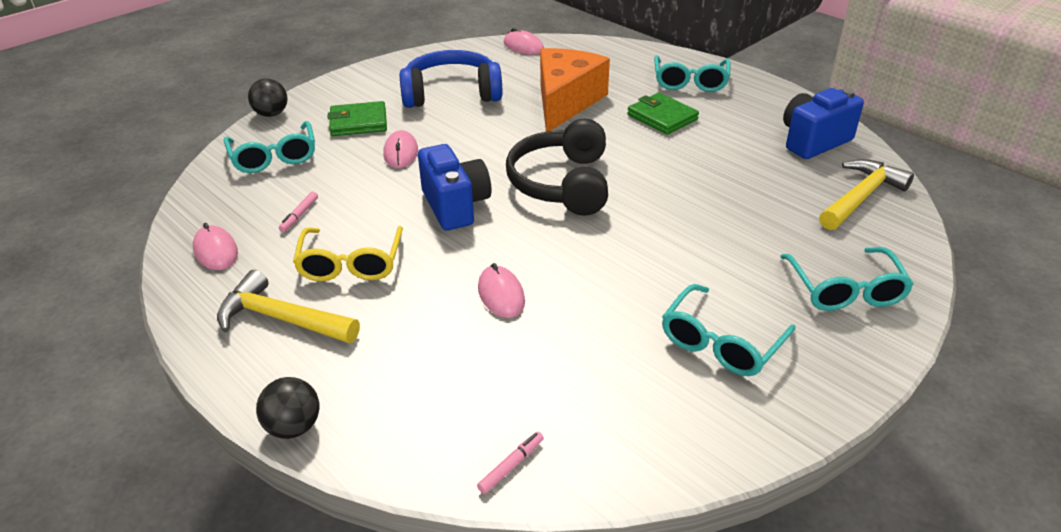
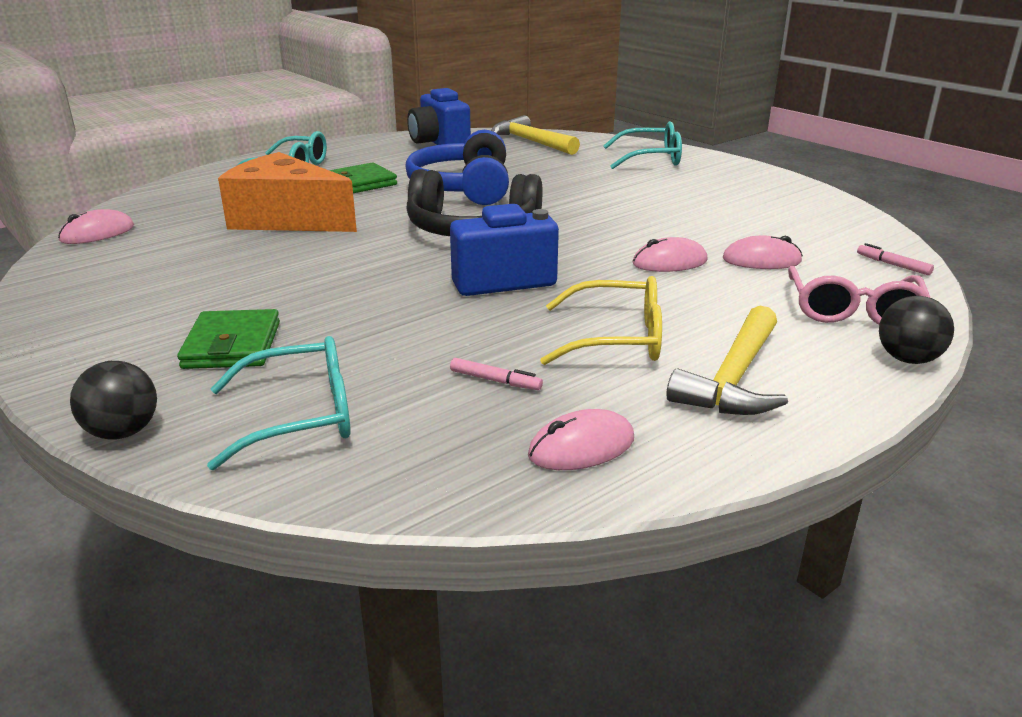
camera: 85 degrees left, 10 degrees down
pink mouse [383,130,418,168] -> pink mouse moved to [723,235,803,269]
blue headphones [400,50,502,108] -> blue headphones moved to [405,130,509,205]
turquoise glasses [662,284,796,376] -> none
none -> pink glasses [788,266,931,324]

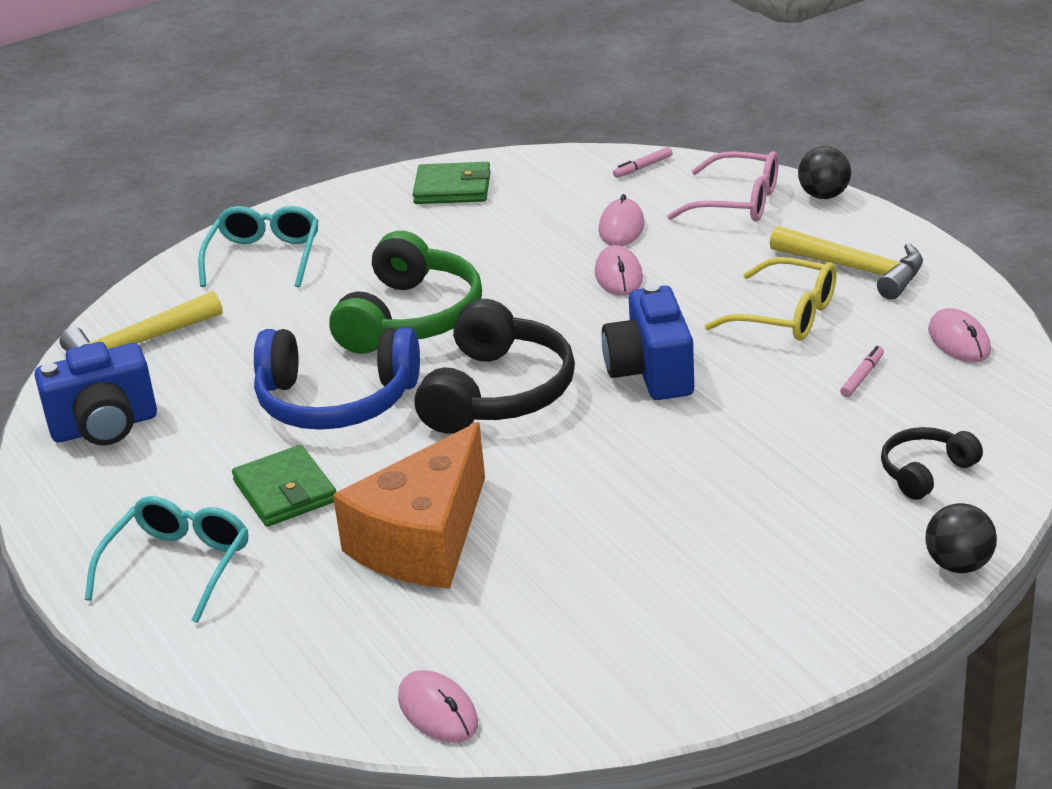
camera: 80 degrees left, 5 degrees up
green wallet [177,309,280,369] -> green wallet moved to [413,162,491,204]
turquoise glasses [207,336,351,470] -> black headphones [881,427,983,500]
yellow glasses [540,276,662,365] -> yellow glasses turned 105 degrees clockwise [705,257,837,341]
none -> green headphones [329,231,482,354]

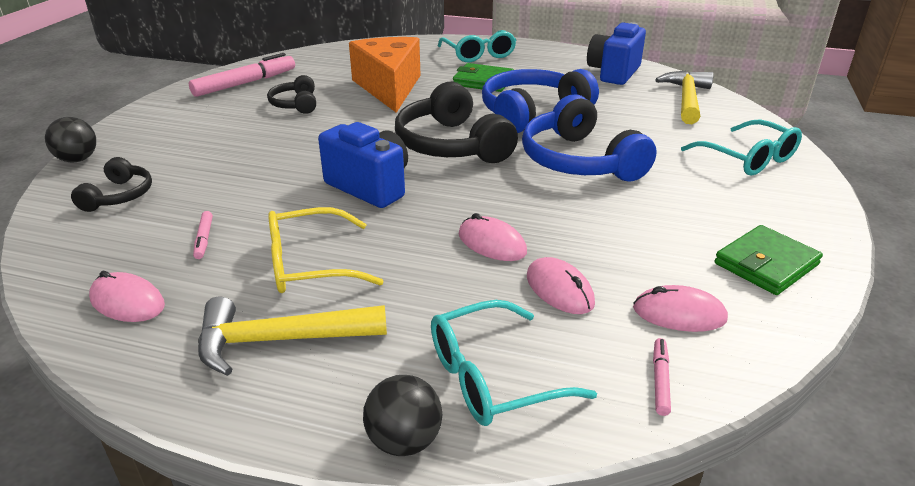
camera: 135 degrees right, 0 degrees up
green headphones [329,231,482,354] -> blue headphones [522,94,657,182]
pink mouse [398,670,478,743] -> pink mouse moved to [633,285,728,332]
pink glasses [667,151,779,222] -> turquoise glasses [431,300,597,426]
none -> pink marker [189,53,295,97]
none -> black headphones [267,75,316,114]

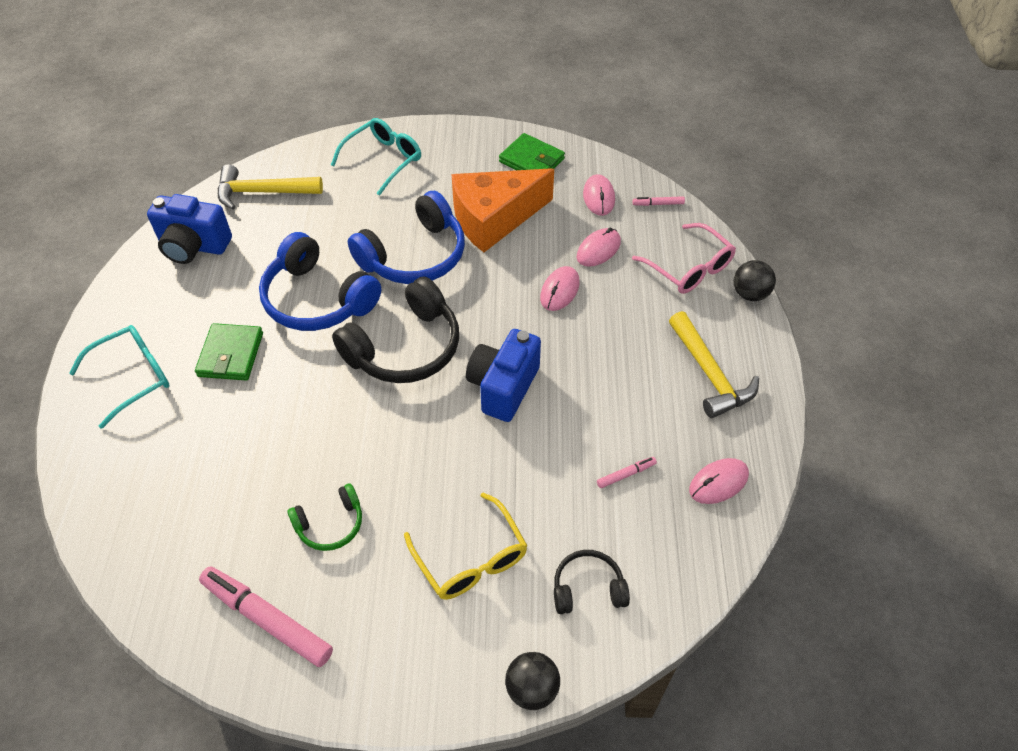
camera: 105 degrees left, 20 degrees up
pink mouse [89,271,165,322] -> pink mouse turned 45 degrees clockwise [689,458,749,504]
black headphones [267,75,316,114] -> green headphones [287,483,362,551]
yellow glasses [268,207,384,293] -> yellow glasses moved to [404,493,528,600]
orange cheese [349,37,421,113] -> orange cheese moved to [451,168,554,252]
turquoise glasses [431,300,597,426] -> pink glasses [632,223,736,294]

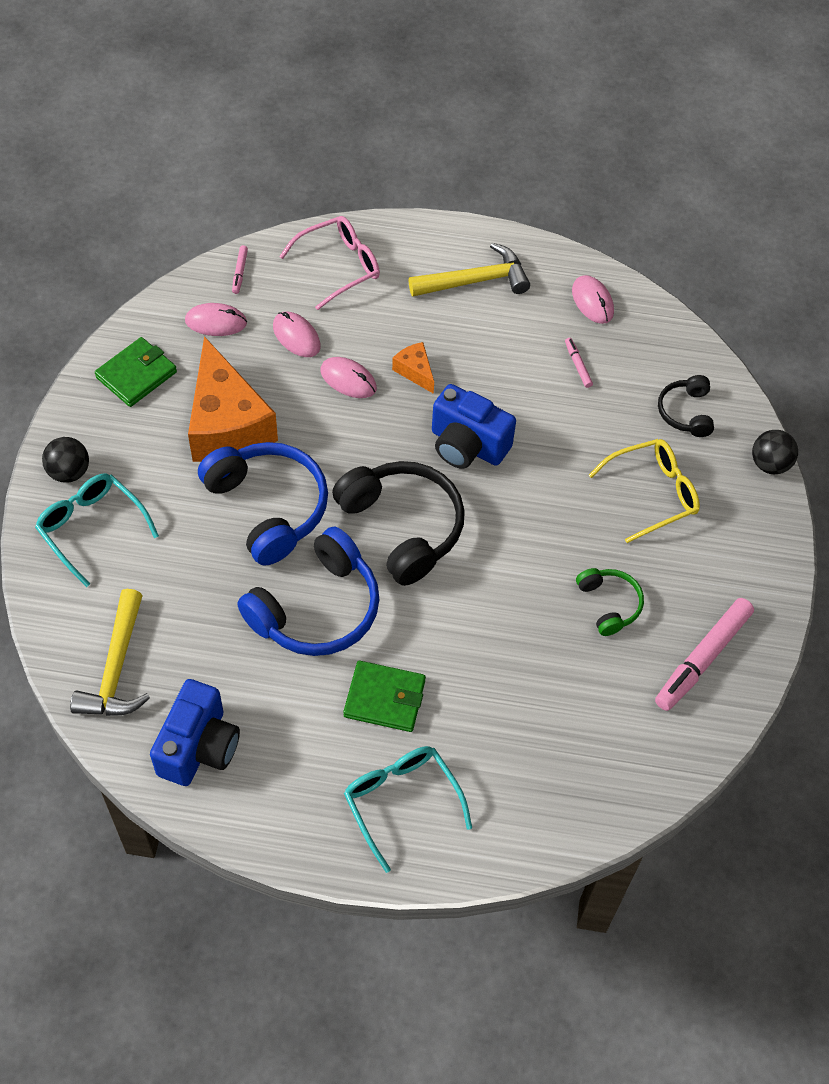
camera: 85 degrees left, 5 degrees up
black ball [734,260,776,301] -> black ball moved to [42,437,89,483]
none -> orange cheese [392,342,434,394]

